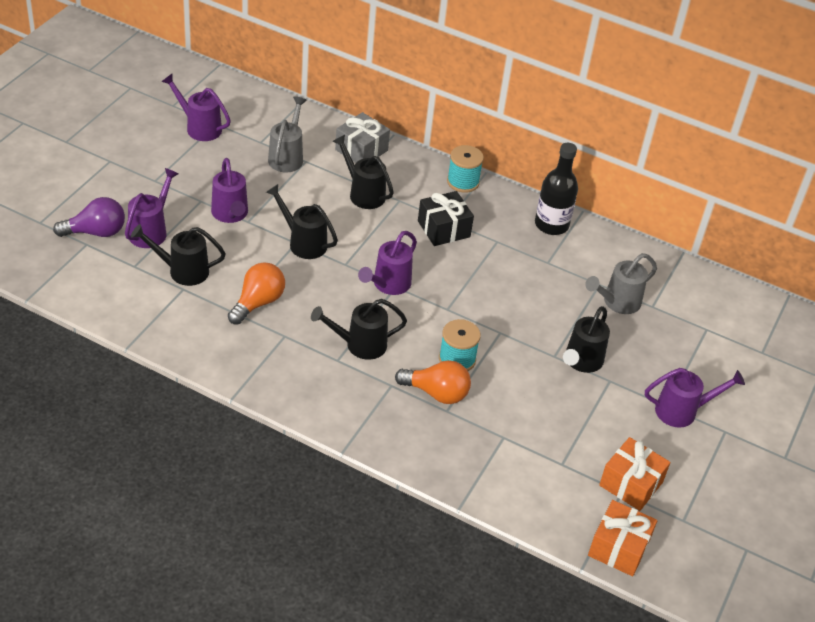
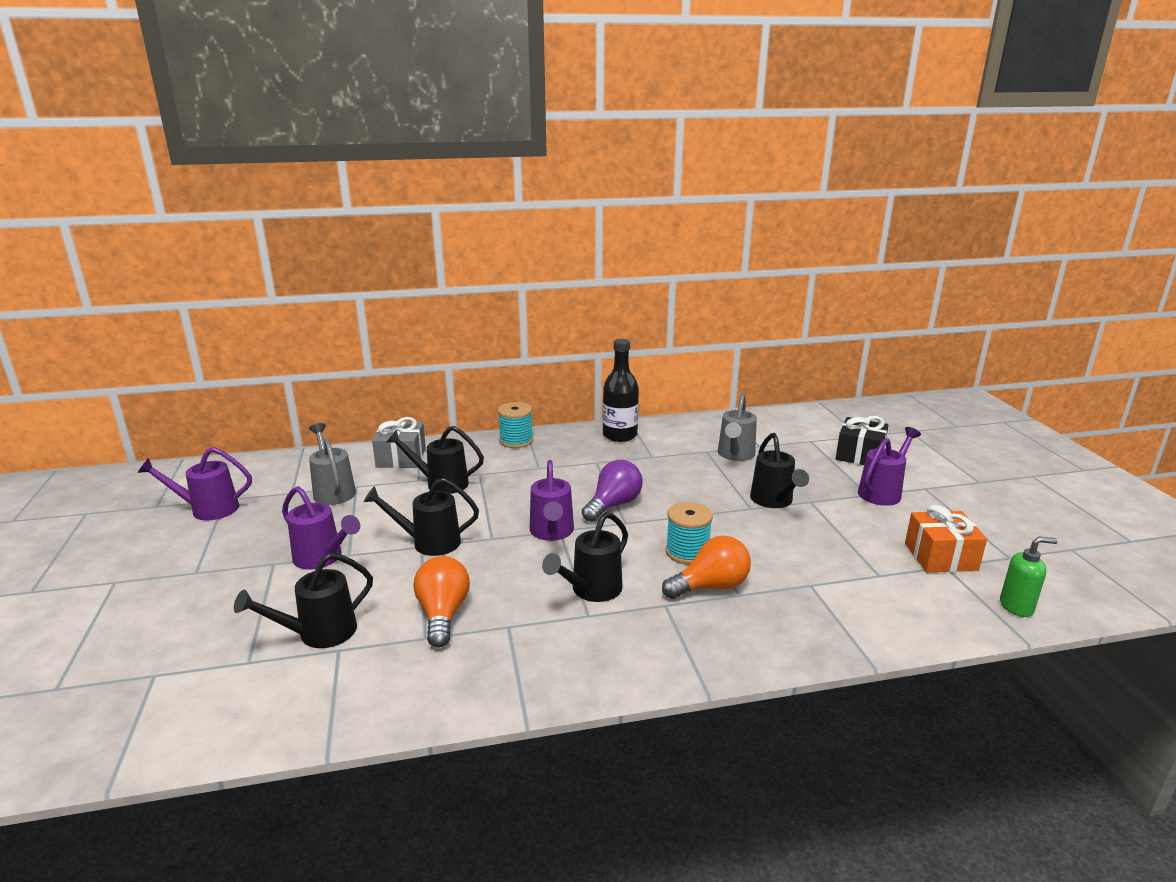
camera: 35 degrees left, 20 degrees down
purple light bulb [53,197,125,237] -> purple light bulb moved to [582,460,642,522]
purple watering can [125,168,179,248] -> none
black gift [418,191,474,246] -> black gift moved to [836,416,888,465]
orange gift [588,500,657,576] -> green soap dispenser [1000,537,1058,617]

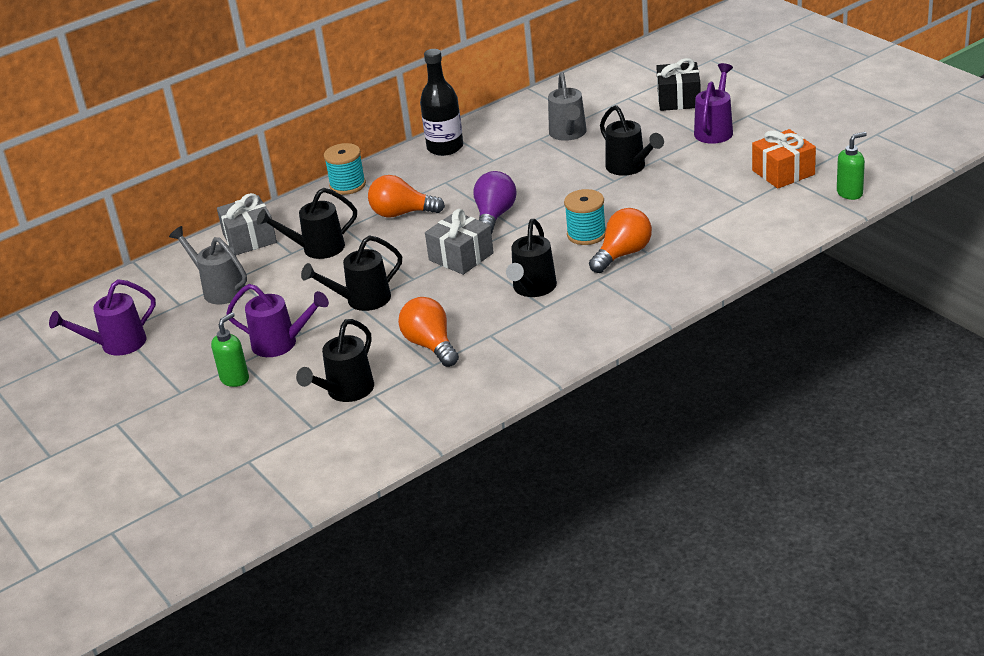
camera: 20 degrees left, 10 degrees up
purple watering can [530,460,574,541] -> grey gift [425,209,494,275]
none -> green soap dispenser [211,312,249,387]
none -> orange light bulb [368,175,445,218]

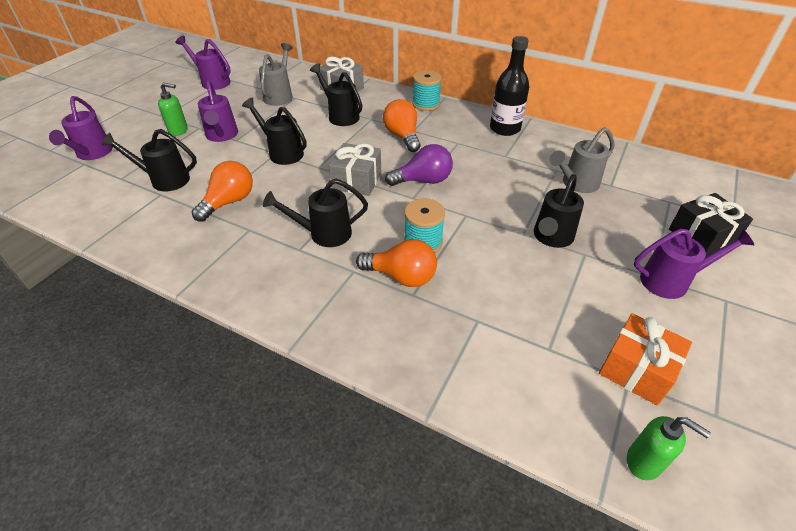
camera: 60 degrees right, 10 degrees up
none -> purple watering can [49,96,113,160]

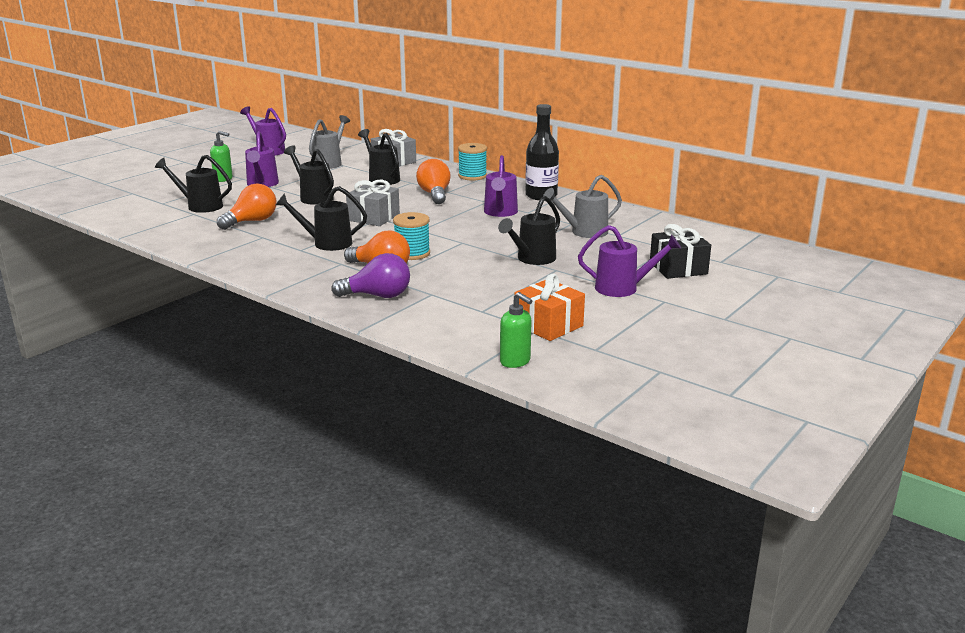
camera: 10 degrees right, 20 degrees down
purple watering can [49,96,113,160] -> purple watering can moved to [484,155,518,217]
purple light bulb [385,144,453,186] -> purple light bulb moved to [331,253,410,298]

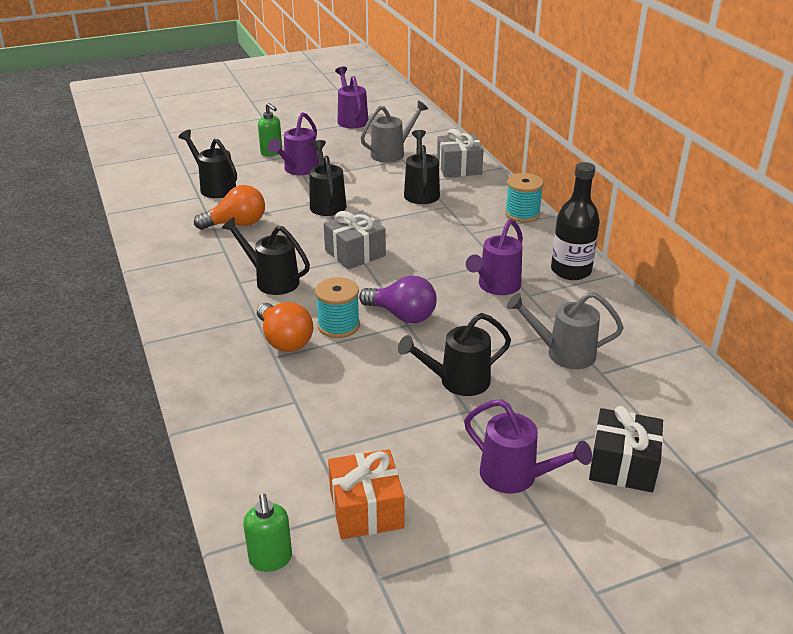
camera: 30 degrees right, 10 degrees up
purple light bulb [331,253,410,298] -> purple light bulb moved to [359,275,437,323]
orange light bulb [416,159,451,204] -> none

